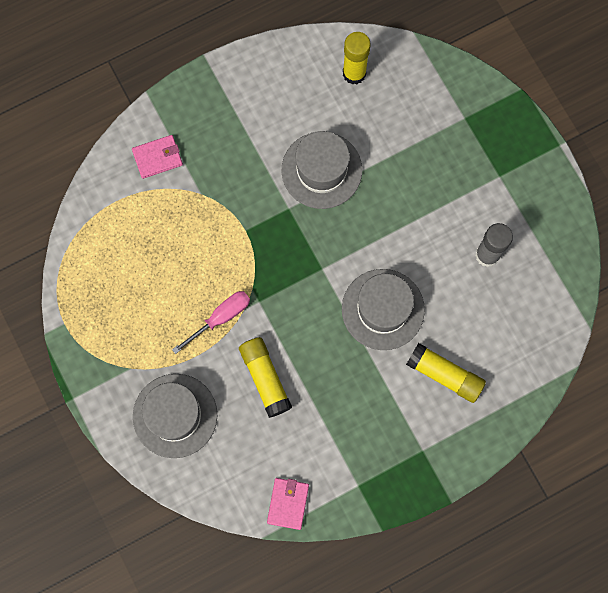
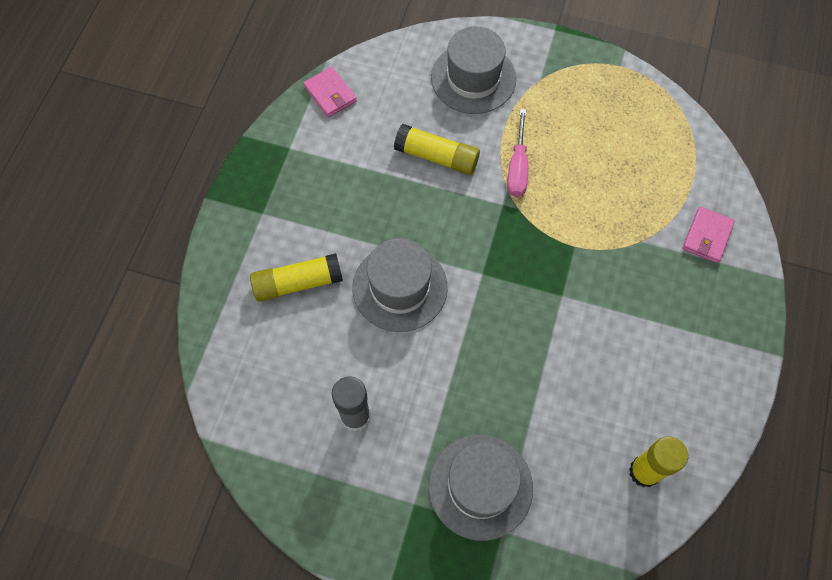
camera: 135 degrees right, 10 degrees down
grey hat [282,131,362,209] -> grey hat moved to [429,435,533,541]

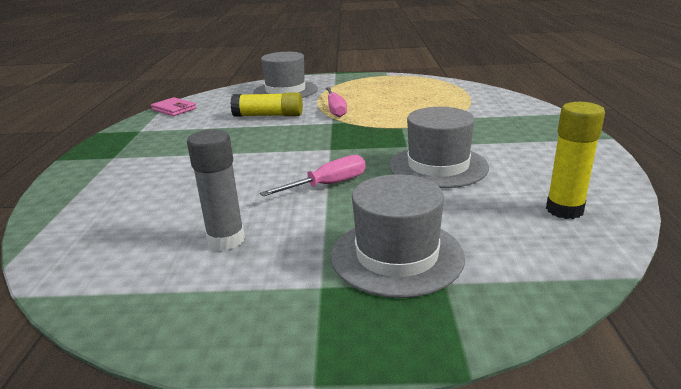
camera: 15 degrees left, 40 degrees down
yellow glue stick [250,253,343,302] -> none
grey hat [352,238,448,332] -> grey hat moved to [389,107,489,188]
pink wallet [683,207,735,263] -> none
none -> pink screwdriver [260,155,366,196]

